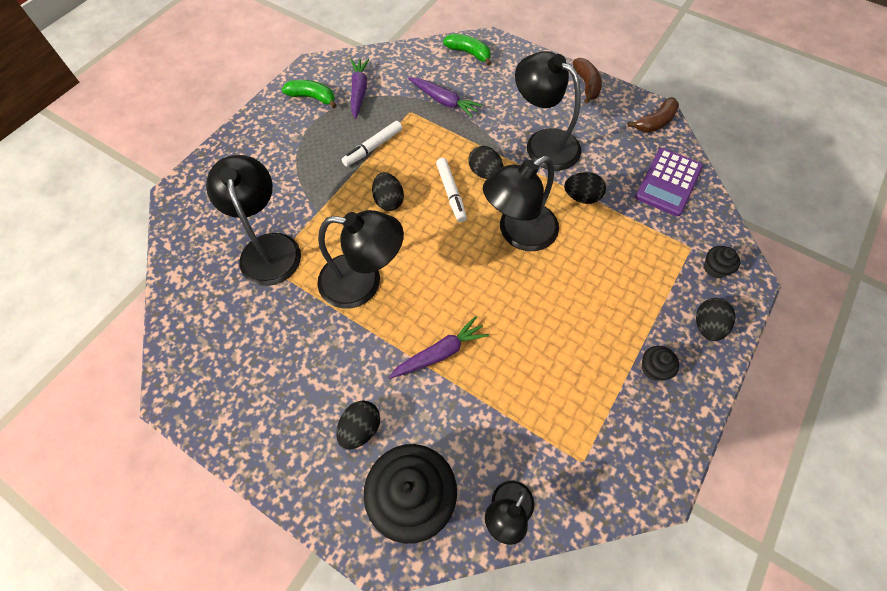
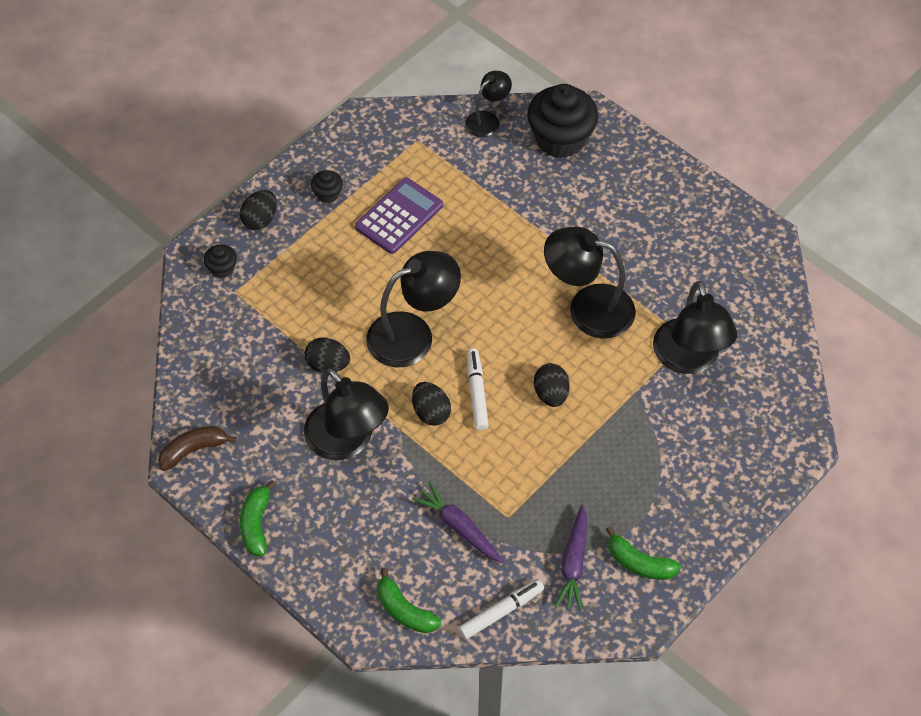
camera: 170 degrees left, 5 degrees down
black egg [336,400,380,450] -> none
white marker [341,121,402,167] -> white marker moved to [458,579,544,639]
purple carrot [388,316,489,379] -> none
brown banana [572,58,602,104] -> green banana [240,480,276,556]
purple calculator [635,148,703,216] -> purple calculator moved to [355,178,443,254]

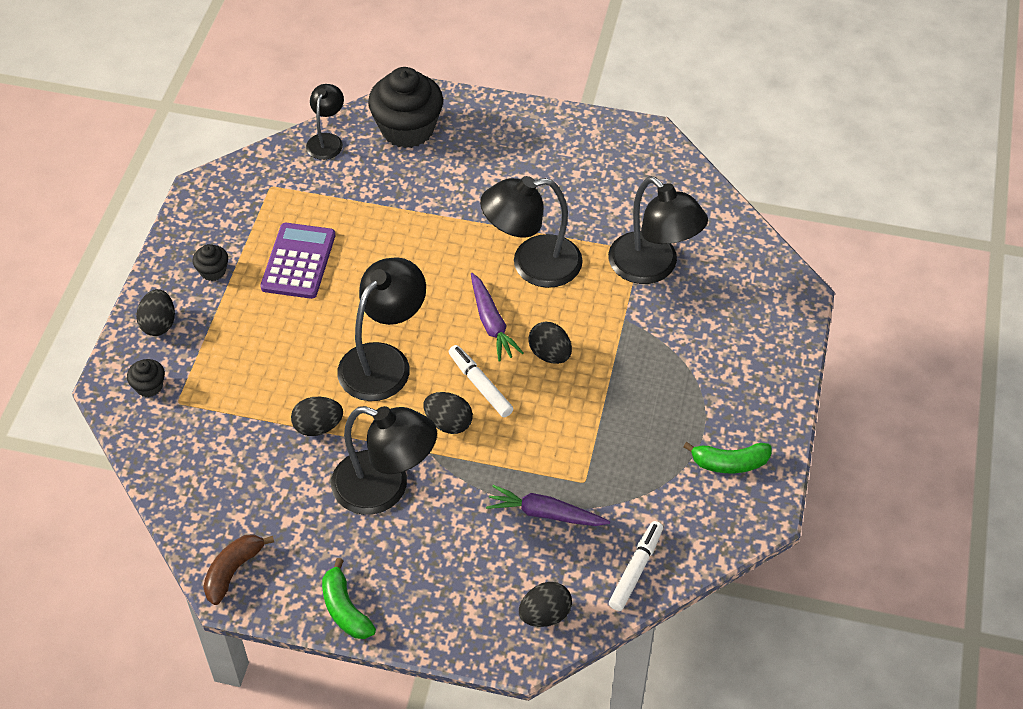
camera: 30 degrees left, 5 degrees down
green banana [377,568,441,633] -> black egg [519,582,572,627]
purple carrot [555,504,587,611] -> purple carrot moved to [471,273,524,361]

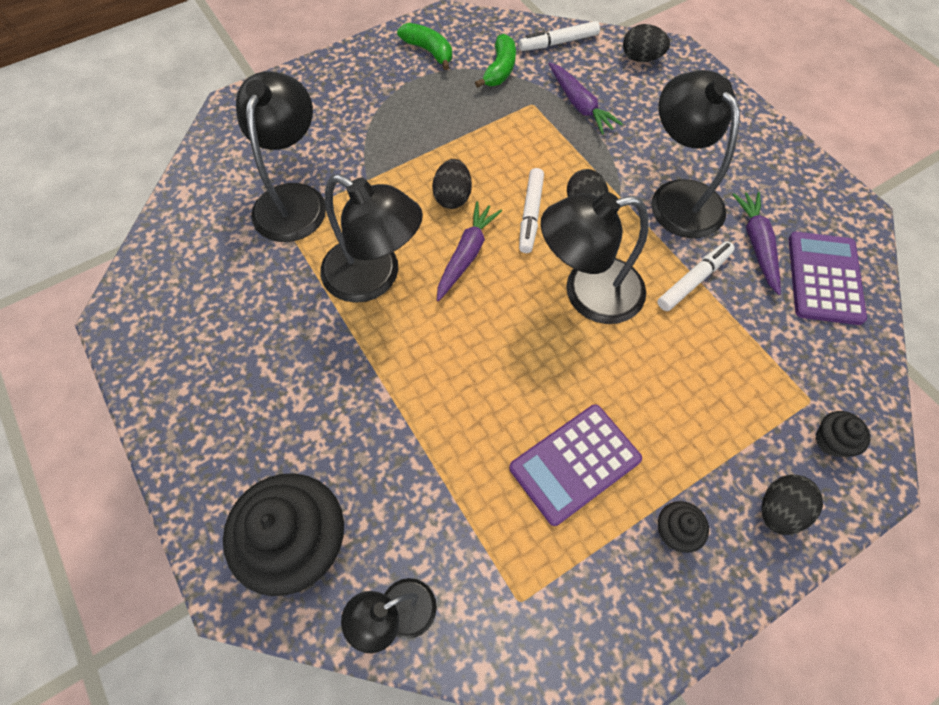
camera: 135 degrees left, 10 degrees up
brown banana [203,534,274,605] -> none
black egg [291,397,343,436] -> white marker [657,241,735,311]
green banana [322,558,376,639] -> green banana moved to [475,34,516,88]
none -> purple carrot [732,192,781,295]
none -> purple calculator [789,232,867,325]

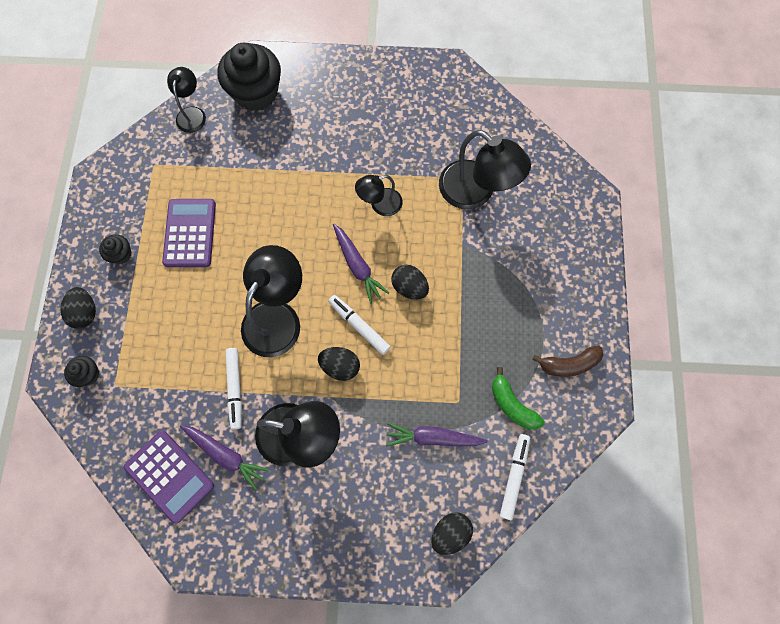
camera: 125 degrees right, 10 degrees up
black lamp [320,174,423,303] -> black lamp [355,175,403,216], size x0.56
green banana [397,23,452,70] -> brown banana [532,345,604,377]

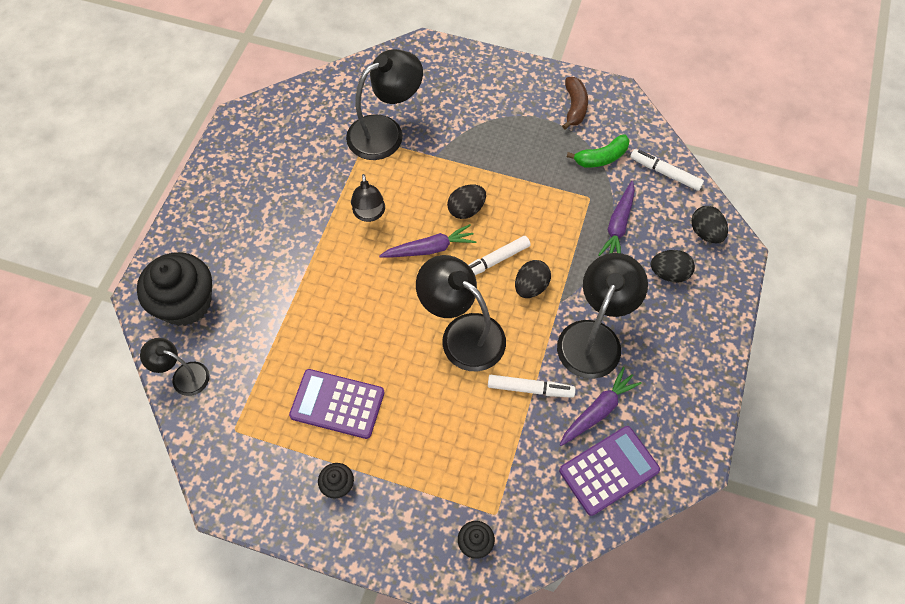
camera: 75 degrees left, 10 degrees down
black egg [60,287,96,329] -> black egg moved to [651,250,695,283]

